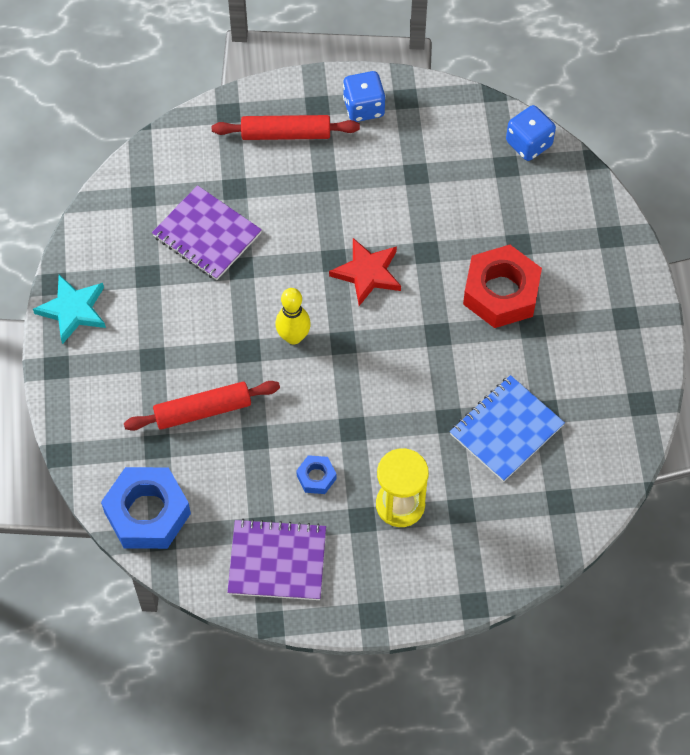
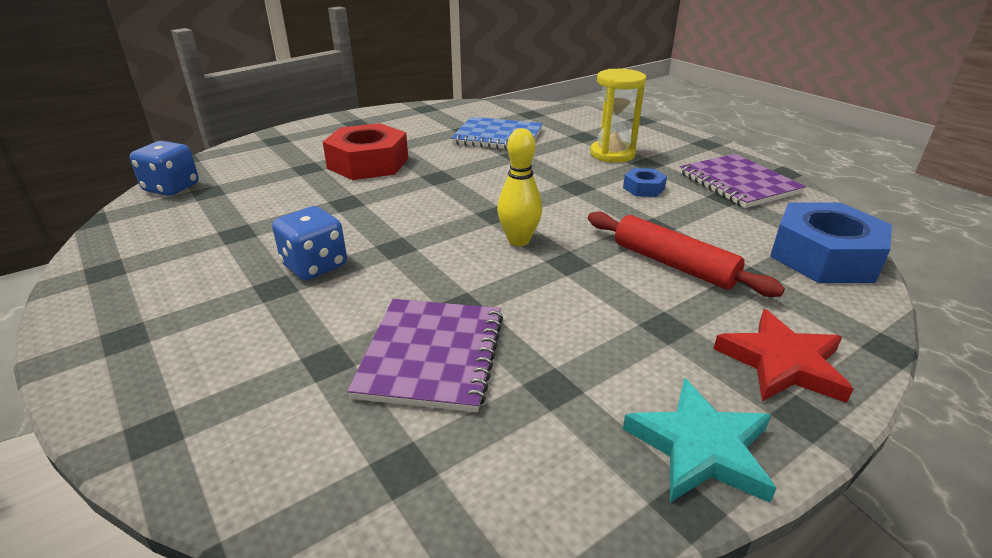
camera: 120 degrees left, 30 degrees down
red rolling pin [212,115,360,140] -> none
red star [329,238,401,306] -> red star moved to [713,309,853,403]
blue dice [343,71,386,122] -> blue dice moved to [272,206,347,280]

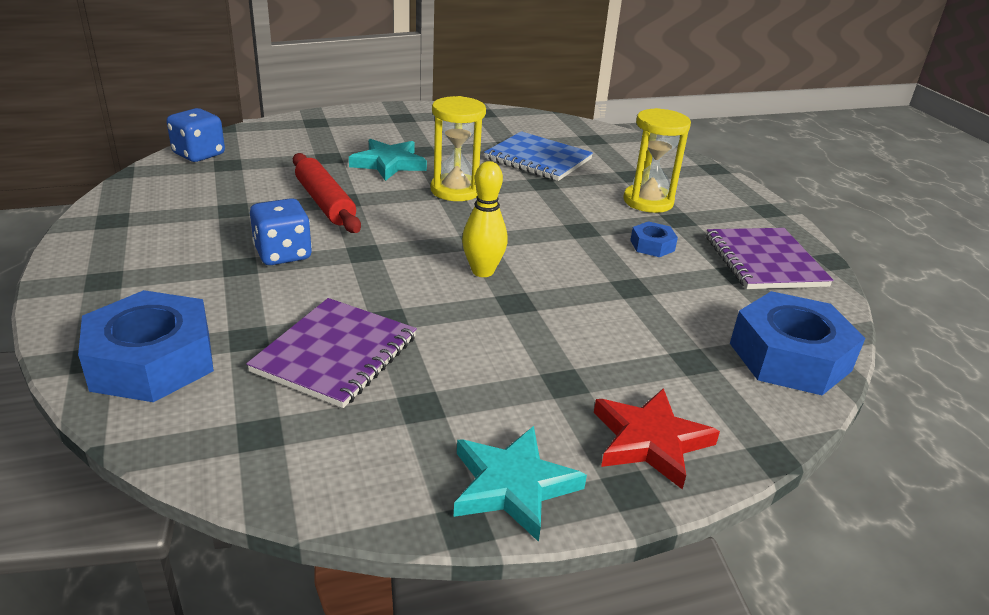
camera: 15 degrees right, 0 degrees up
red nut [323,123,408,180] -> turquoise star [349,139,427,181]
red rolling pin [588,211,785,297] -> red rolling pin moved to [293,153,361,233]
none -> blue nut [78,290,214,402]
none -> yellow hourglass [431,96,486,201]

